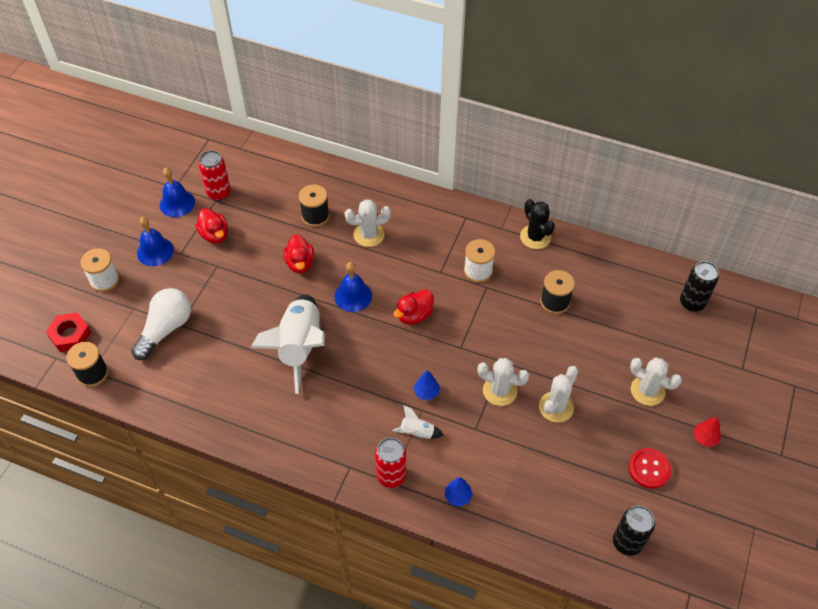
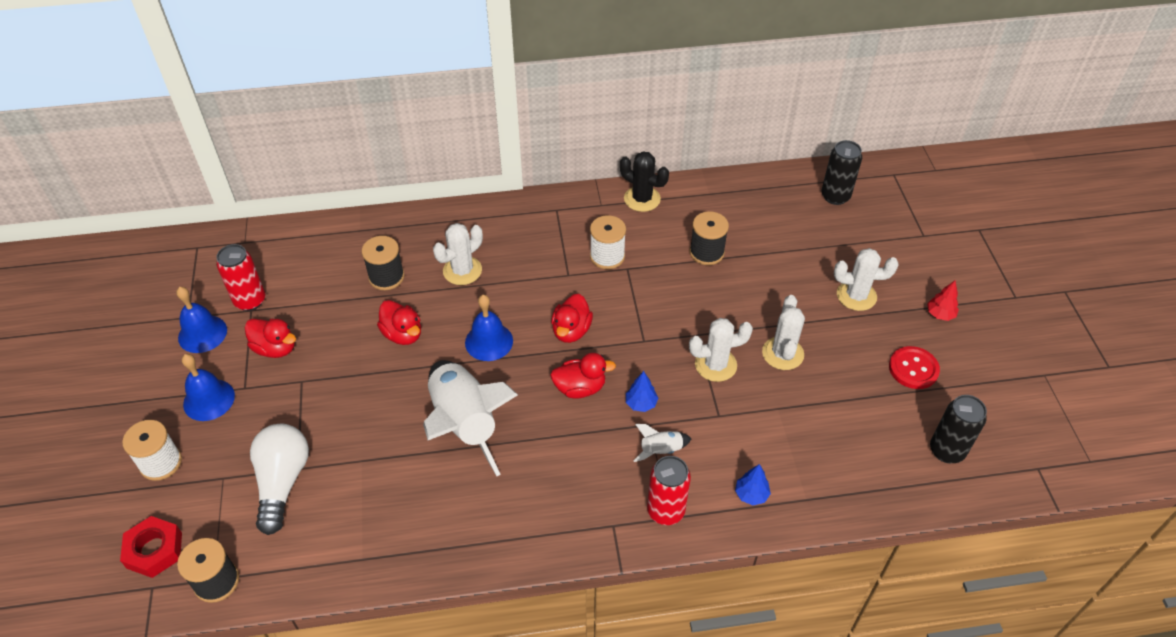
camera: 30 degrees left, 5 degrees down
none -> red duck [550,353,616,399]

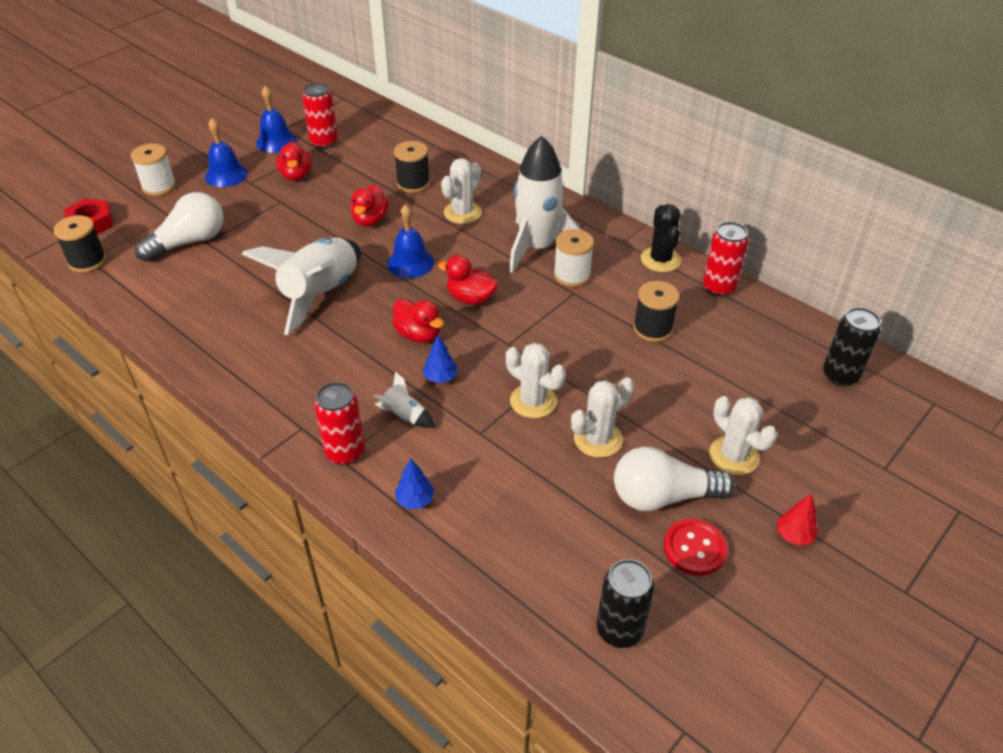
camera: 50 degrees right, 5 degrees down
white cactus [433,223,483,285] -> white cactus turned 60 degrees counterclockwise [441,158,482,224]
red duck [551,294,593,343] -> red duck turned 45 degrees clockwise [438,255,498,305]
none -> white rocket [509,136,581,273]
none -> white light bulb [614,447,735,511]
none -> red can [703,222,749,297]

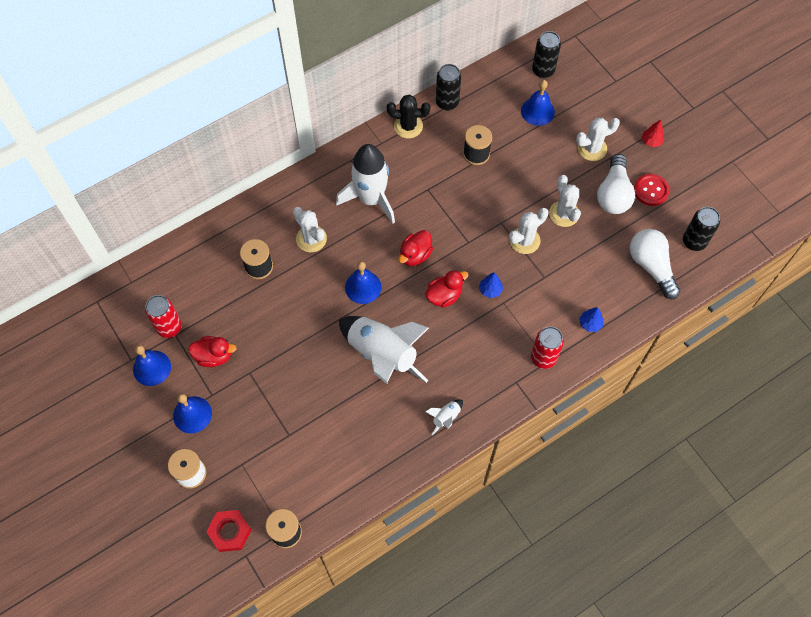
camera: 75 degrees left, 20 degrees up
white light bulb [135,192,224,262] -> white light bulb moved to [630,229,680,299]
red duck [350,184,389,226] -> none
white rocket [373,371,435,428] -> white rocket moved to [425,400,463,435]
white spool [554,229,594,287] -> none
red can [703,222,749,297] -> black can [436,64,461,111]
none -> blue bell [521,80,555,126]

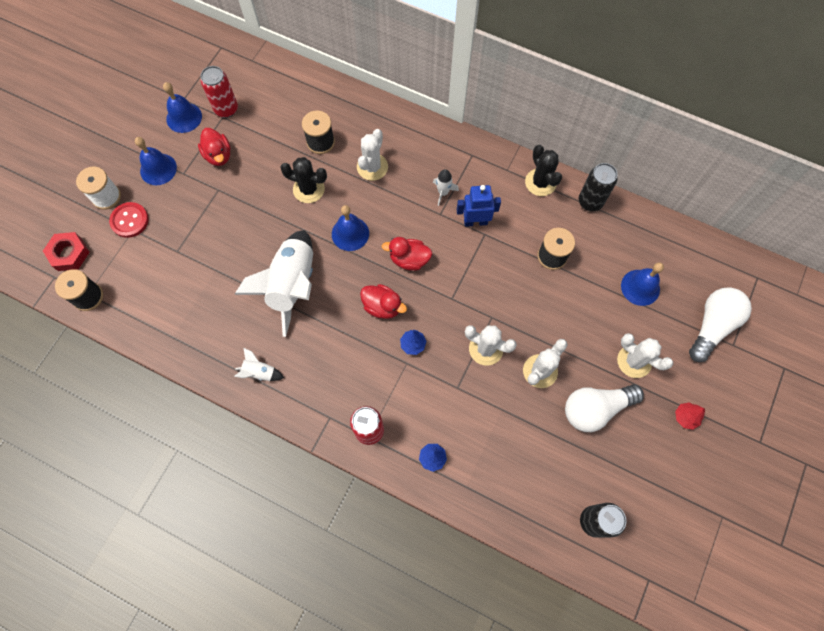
camera: 60 degrees right, 5 degrees up
white rocket [336,144,395,224] -> white rocket [433,169,459,206], size x0.42
black can [532,31,561,78] -> none
white light bulb [630,229,680,299] -> white light bulb moved to [689,287,752,362]
red button [634,174,670,206] -> red button moved to [109,202,149,238]
none -> black cactus [280,157,327,203]
none -> blue robot [457,185,501,227]

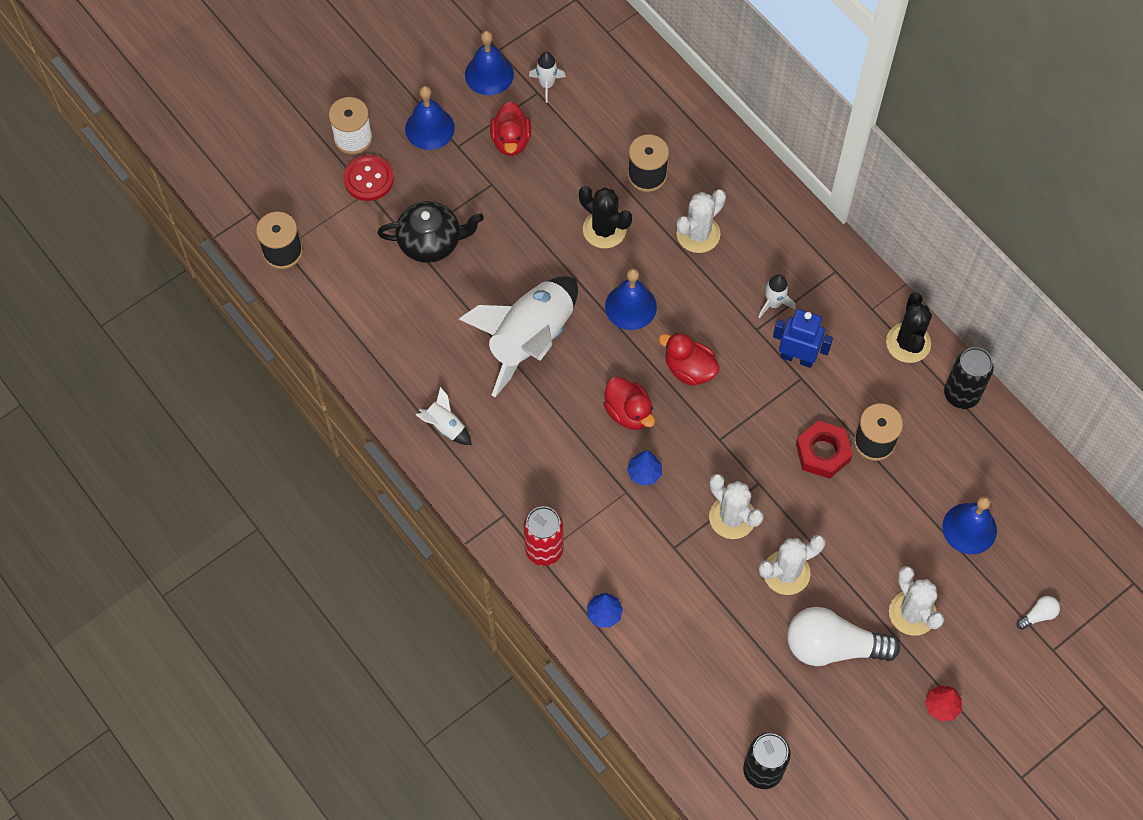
camera: 25 degrees right, 5 degrees down
red nut [43,232,90,271] -> red nut moved to [796,421,852,479]
red can [201,66,238,118] -> white rocket [529,52,566,103]
white light bulb [689,287,752,362] -> white light bulb [1017,596,1060,630], size x0.42
none -> black teapot [377,201,484,263]

